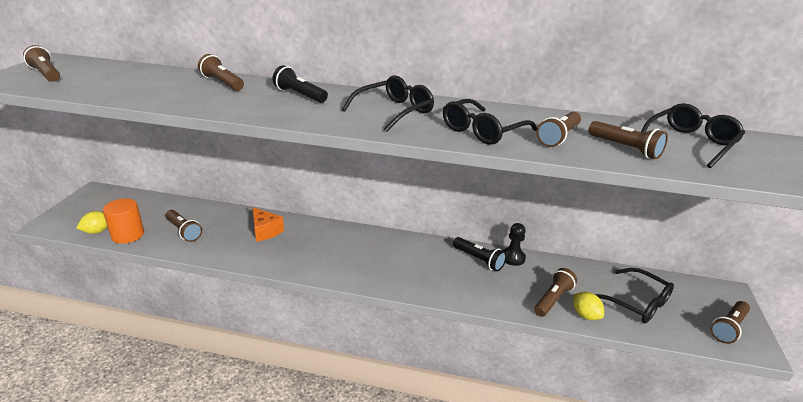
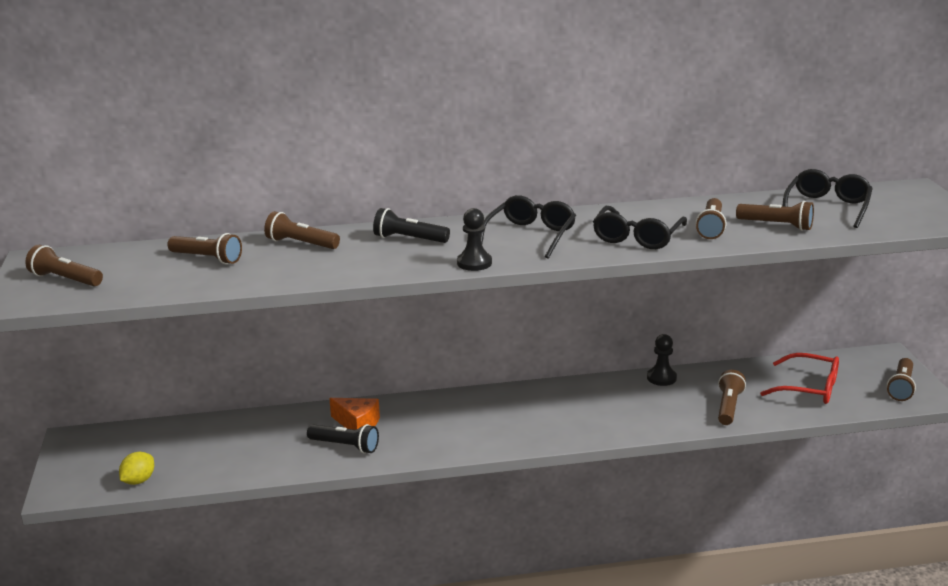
camera: 20 degrees left, 5 degrees down
orange cylinder [103,198,144,244] -> none
brown flashlight [165,210,202,242] -> brown flashlight moved to [167,233,242,264]
black flashlight [453,237,507,271] -> black flashlight moved to [307,424,379,454]
yellow lemon [573,292,604,320] -> none
black glasses [595,268,674,323] -> red glasses [760,353,839,404]
none -> black pawn [457,208,492,271]

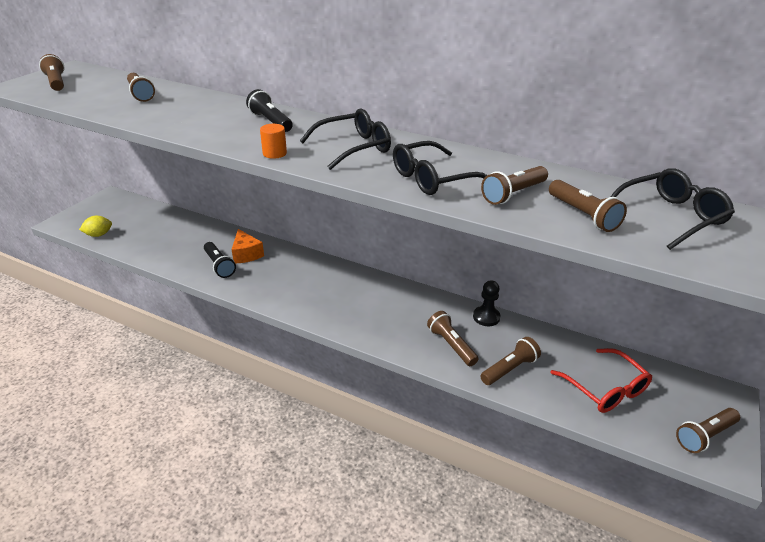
camera: 35 degrees right, 10 degrees up
brown flashlight [264,211,340,249] -> brown flashlight moved to [427,311,479,366]
black pawn [457,208,492,271] -> orange cylinder [260,124,287,159]

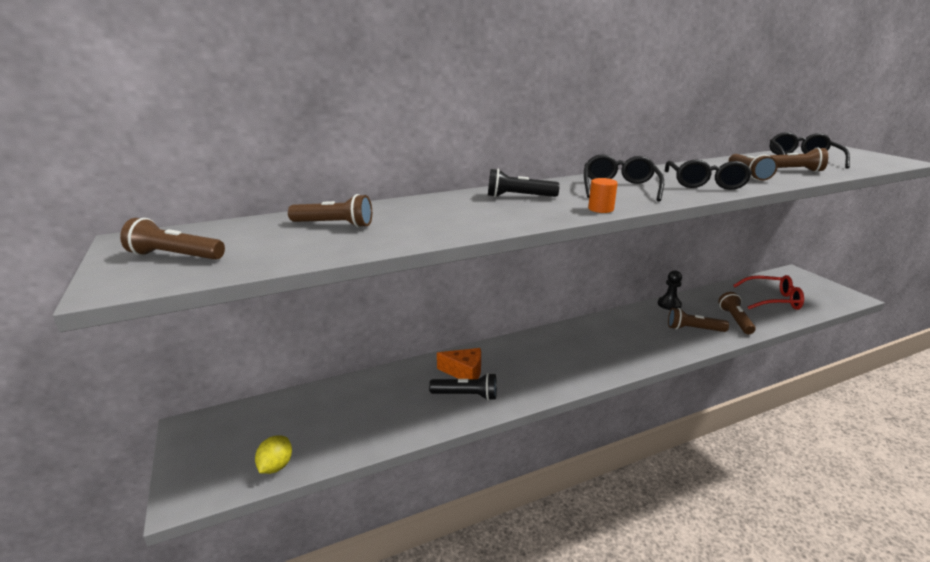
camera: 50 degrees left, 10 degrees down
brown flashlight [676,408,740,453] -> none

